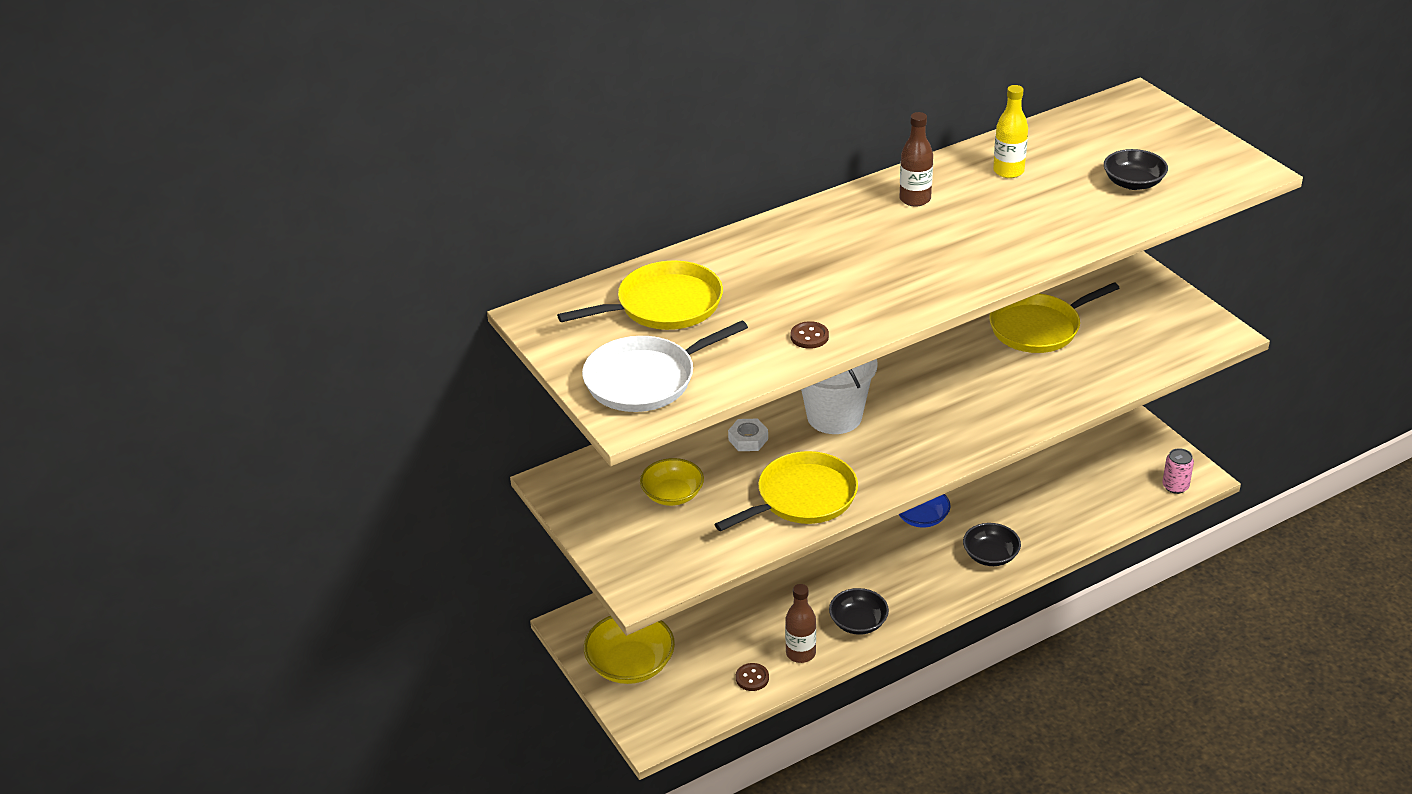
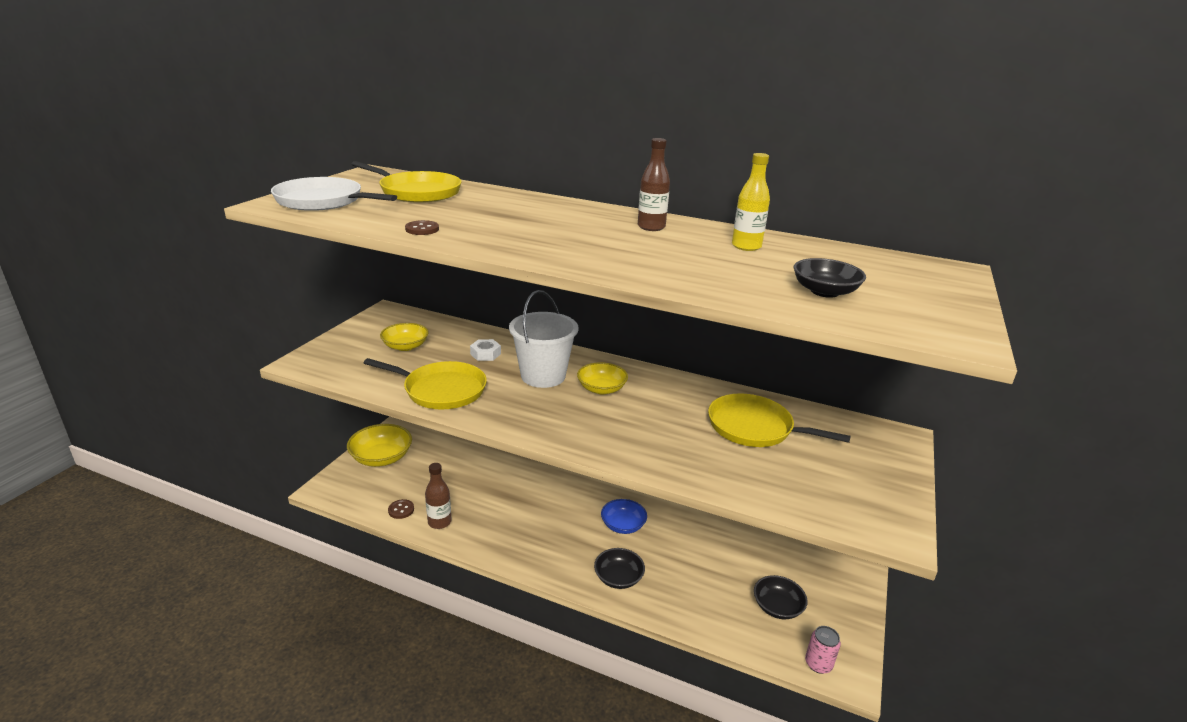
camera: 50 degrees right, 10 degrees down
black bowl [829,588,889,635] -> black bowl moved to [754,575,808,619]
none -> yellow bowl [577,362,628,394]

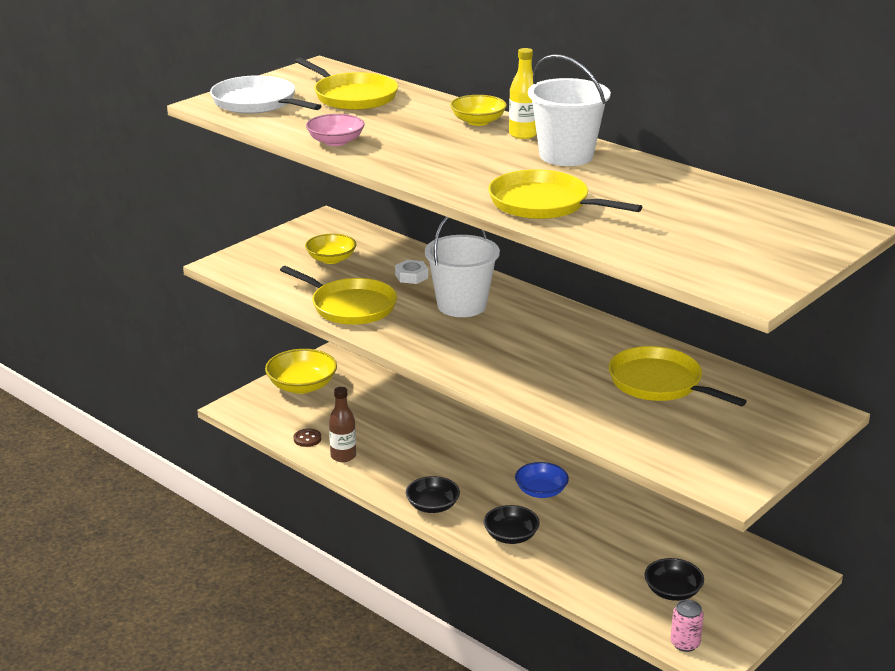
camera: 20 degrees right, 0 degrees up
brown button [405,220,439,235] -> pink bowl [306,114,365,146]
yellow bowl [577,362,628,394] -> yellow bowl moved to [450,95,507,126]
brown bottle [638,138,670,231] -> white bucket [528,54,611,166]
yellow bottle [732,153,770,251] -> yellow bottle moved to [509,48,537,139]
black bowl [793,258,866,298] -> black bowl moved to [406,476,460,513]
none -> yellow pan [488,169,642,219]

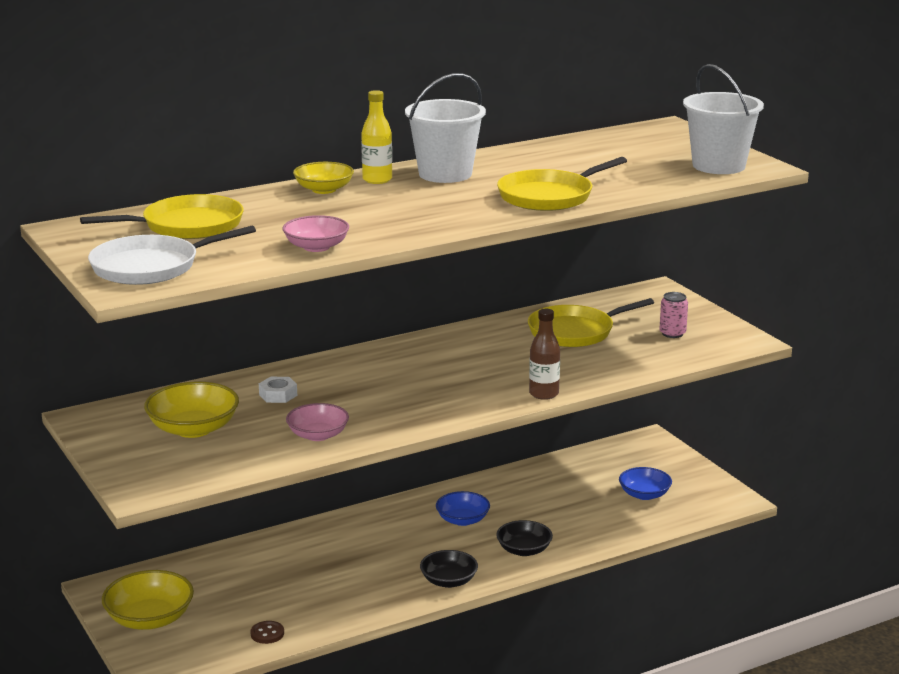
camera: 70 degrees left, 5 degrees down
yellow pan [280,266,397,325] -> pink bowl [286,403,349,441]
yellow bowl [305,234,356,264] -> yellow bowl [144,382,239,438], size x1.50
brown bottle [329,387,356,462] -> brown bottle moved to [529,309,560,400]
white bucket [425,217,500,317] -> white bucket moved to [683,64,764,174]
black bowl [644,558,704,601] -> blue bowl [619,467,672,500]
pink can [670,600,704,652] -> pink can moved to [659,292,688,338]

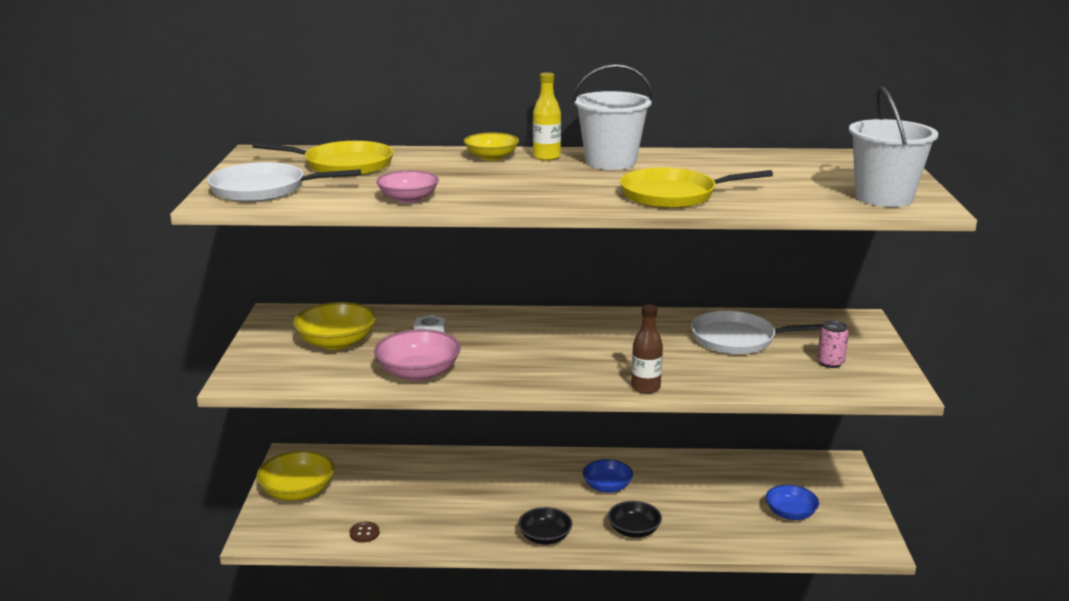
camera: 30 degrees right, 0 degrees up
pink bowl [286,403,349,441] -> pink bowl [374,329,461,381], size x1.50
yellow pan [528,298,654,347] -> white pan [691,311,823,354]

